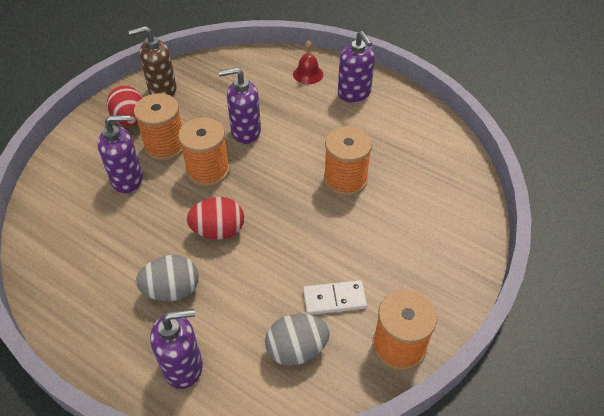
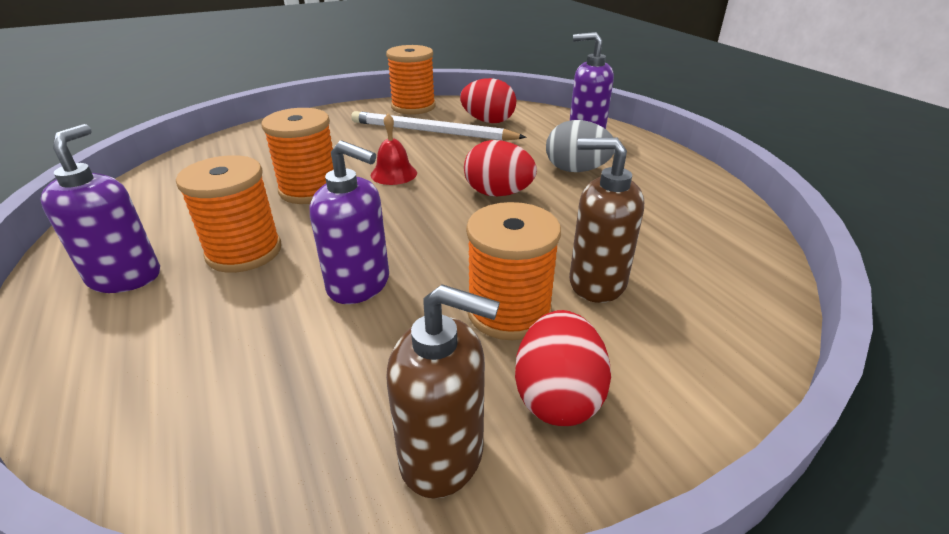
camera: 150 degrees left, 15 degrees down
purple soap dispenser [97,115,143,193] -> brown soap dispenser [569,137,644,303]
orange spool [178,117,230,187] -> orange spool moved to [176,155,281,273]
grey egg [265,314,330,366] -> red egg [460,78,516,123]
red bell [293,40,323,84] -> red bell moved to [371,114,417,185]
white domino [303,280,367,315] -> white pencil [351,111,526,141]

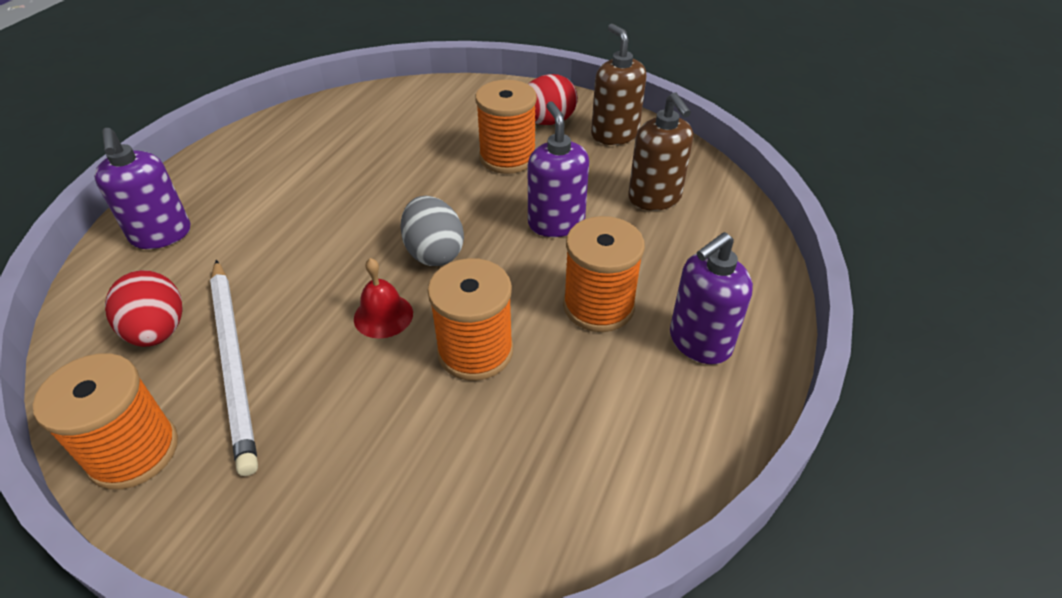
camera: 130 degrees left, 10 degrees up
red egg [464,140,537,197] -> none
grey egg [546,120,615,172] -> grey egg moved to [400,196,464,266]
brown soap dispenser [569,137,644,303] -> brown soap dispenser moved to [628,92,693,211]

